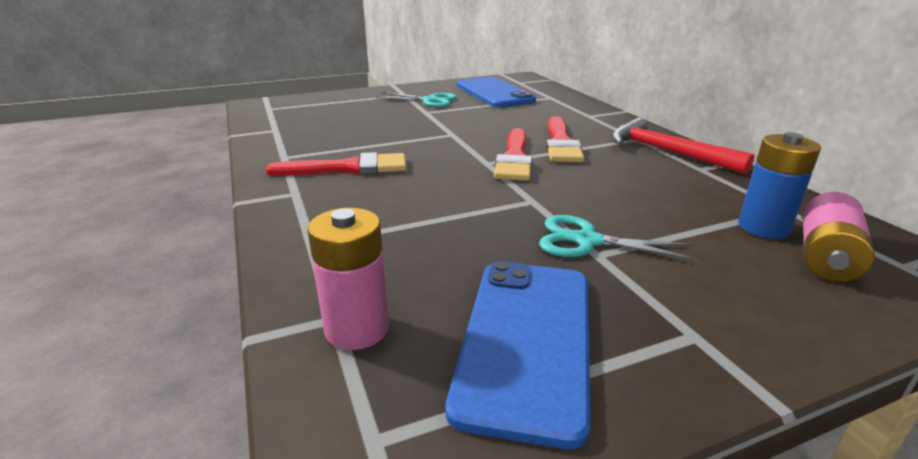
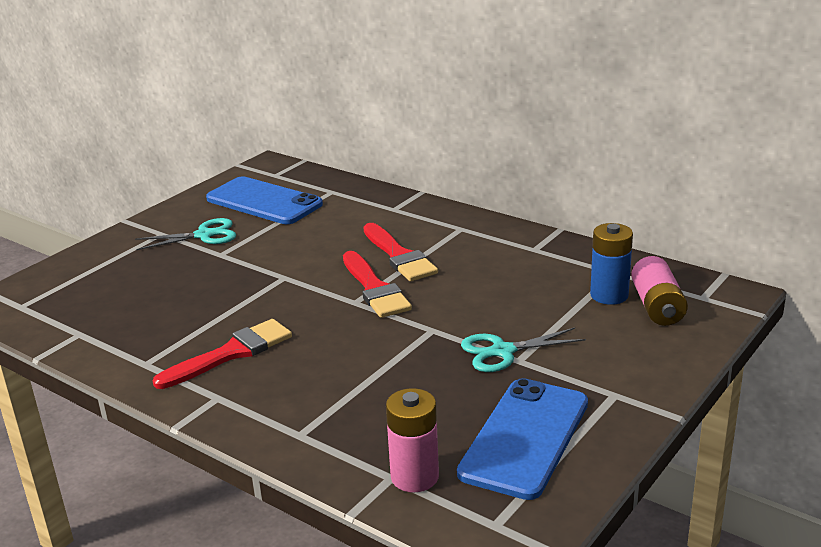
camera: 30 degrees left, 0 degrees up
blue phone [446,261,591,449] -> blue phone turned 45 degrees clockwise [457,378,588,500]
red hammer [612,118,754,174] -> none

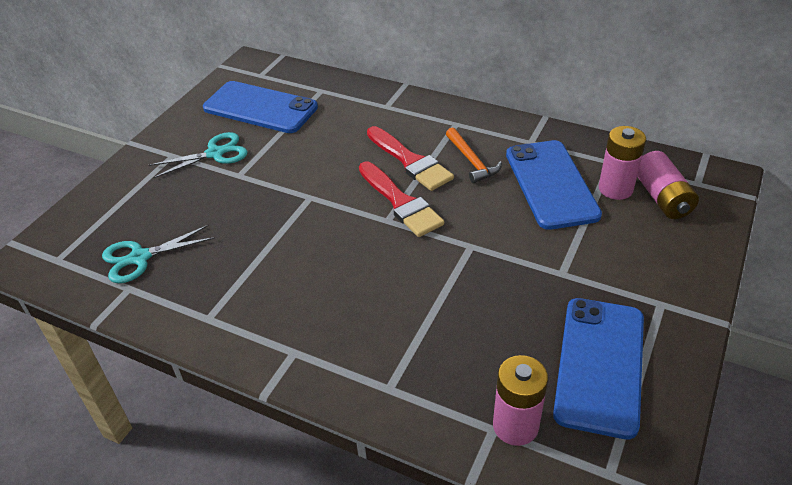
camera: 10 degrees left, 15 degrees up
red brush [153,319,292,389] -> none
turquoise scissors [461,327,586,372] -> turquoise scissors moved to [102,225,215,283]
blue battery [590,223,633,305] -> pink battery [599,126,646,200]
none -> orange hammer [446,127,502,183]
none -> blue phone [506,140,602,230]

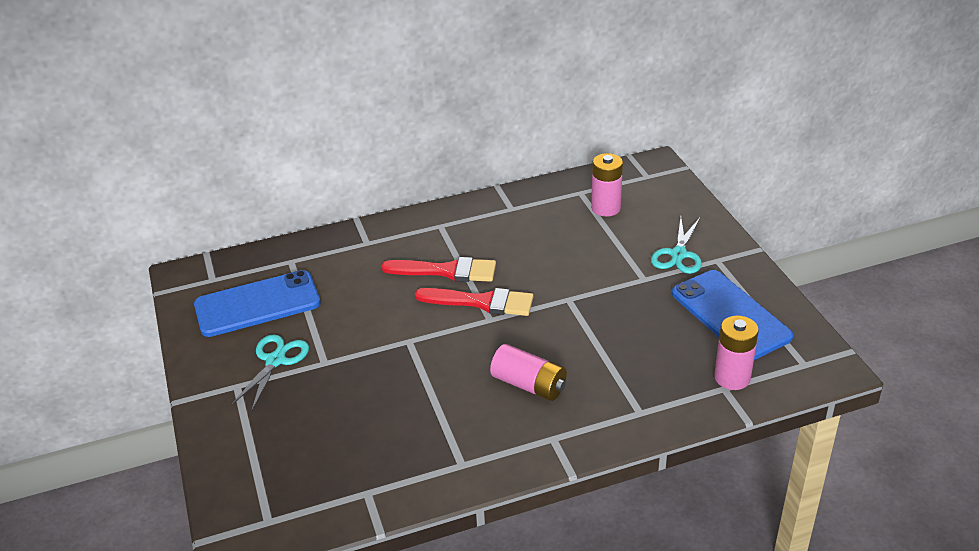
camera: 45 degrees left, 5 degrees down
turquoise scissors [102,225,215,283] -> turquoise scissors moved to [651,218,702,274]
orange hammer [446,127,502,183] -> none
blue phone [506,140,602,230] -> none
pink battery [637,151,699,219] -> pink battery moved to [490,344,567,401]

